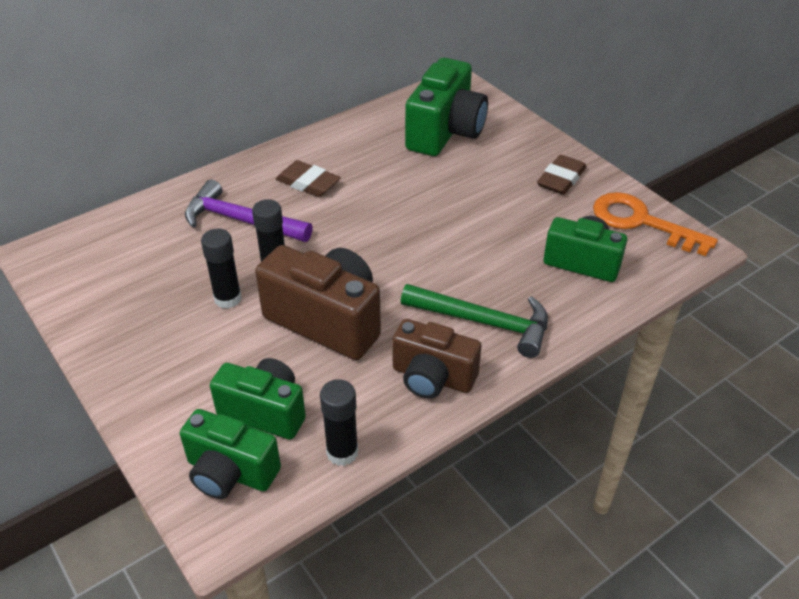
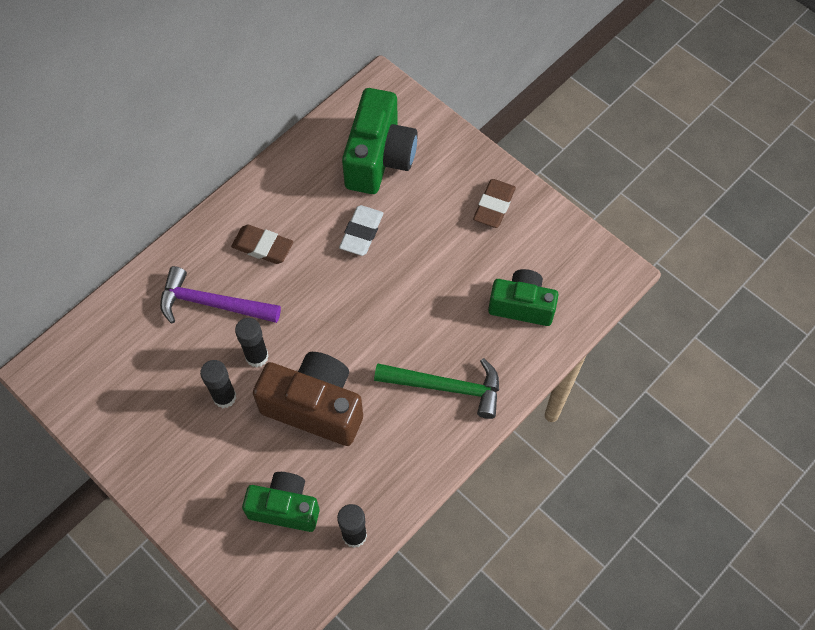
camera: 10 degrees left, 20 degrees up
green camera [180,409,281,499] -> none
brown camera [392,319,481,399] -> none
orange key [593,192,718,256] -> none
none -> white eraser [339,205,383,256]

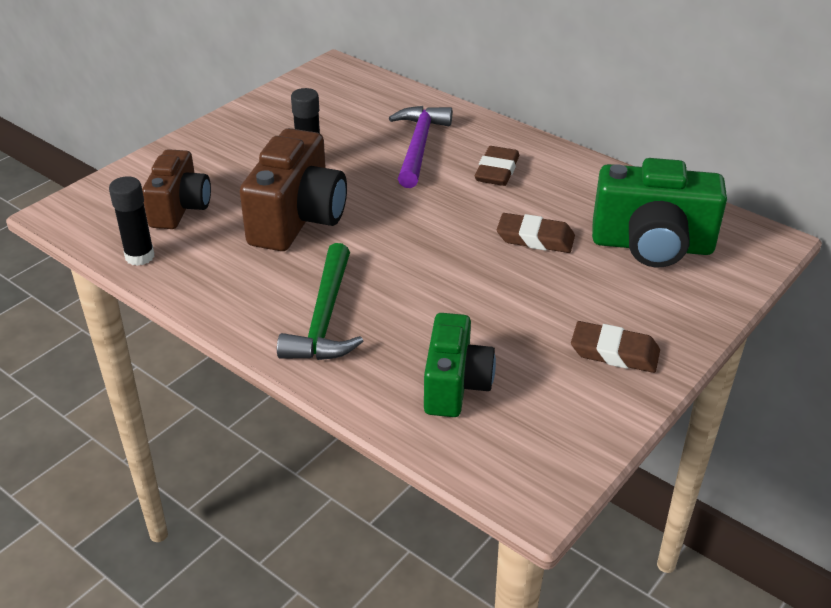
camera: 85 degrees right, 25 degrees down
black glue stick [235,318,269,367] -> none
green camera [242,472,319,532] -> brown camera [142,149,211,229]
white eraser [339,205,383,256] -> brown eraser [497,213,575,253]

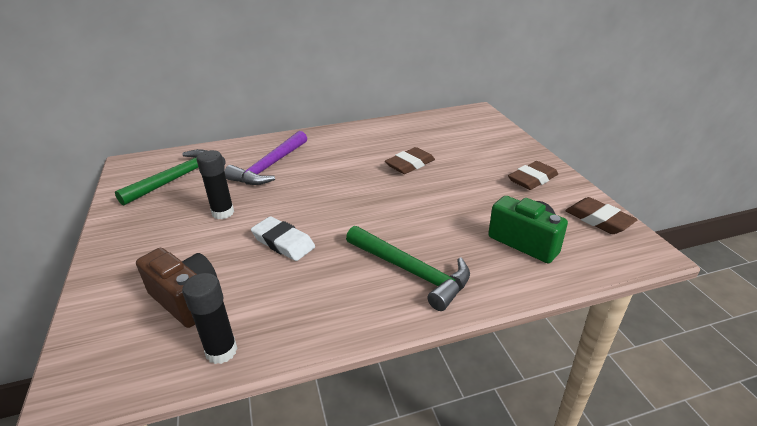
camera: 55 degrees left, 5 degrees down
brown camera [240,128,347,251] -> white eraser [251,216,315,261]
purple hammer [389,106,452,188] -> purple hammer turned 105 degrees counterclockwise [224,131,307,185]
brown eraser [475,146,519,186] -> brown eraser moved to [565,197,638,234]
green camera [592,158,727,267] -> none
none -> green hammer [115,149,226,206]

